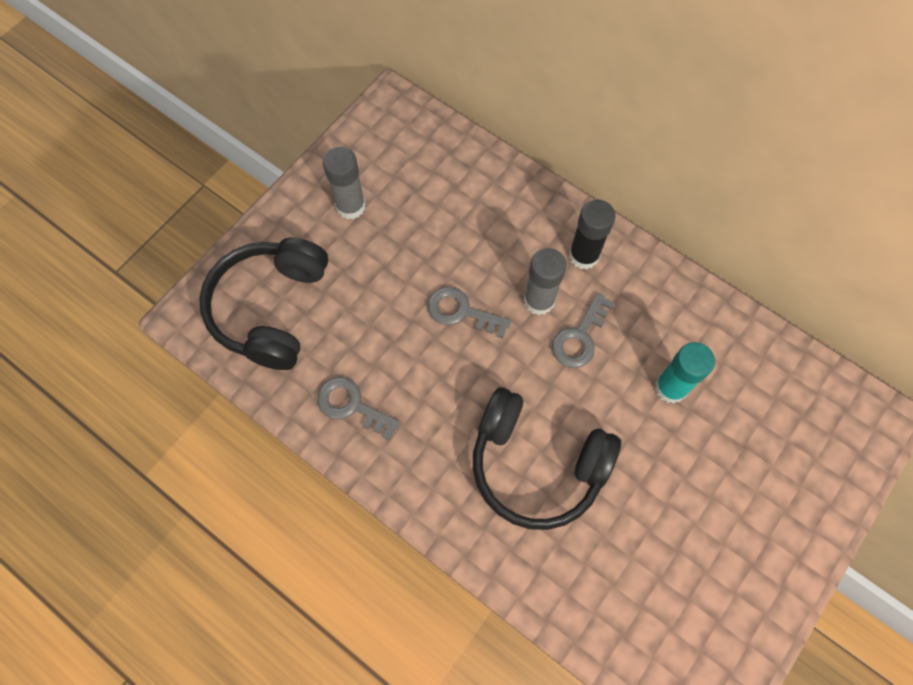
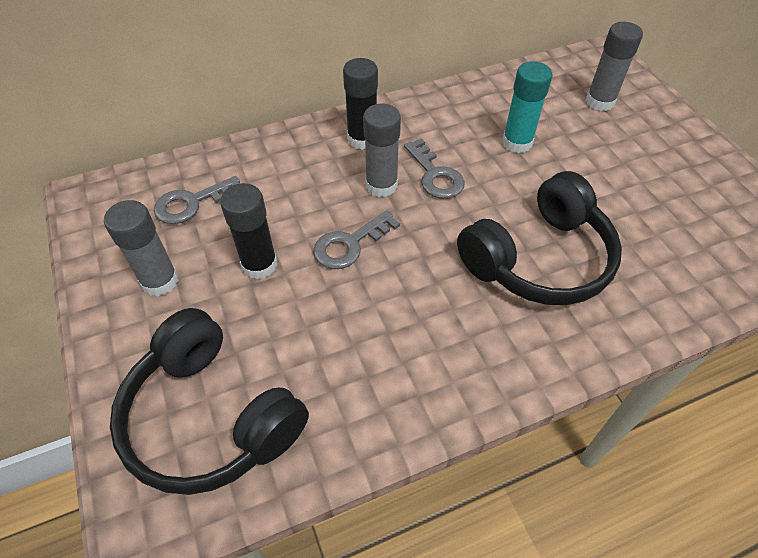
camera: 60 degrees left, 15 degrees down
grey key [317,377,401,440] -> grey key moved to [154,176,240,224]
none -> black glue stick [220,183,277,279]
none -> grey glue stick [586,22,643,111]

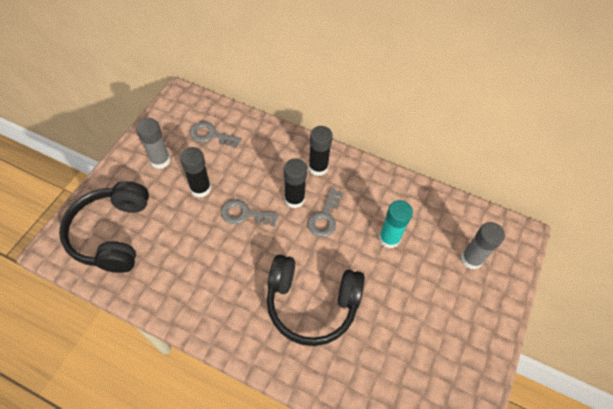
camera: 45 degrees right, 5 degrees up
grey glue stick [363,104,401,197] -> black glue stick [284,159,307,208]

